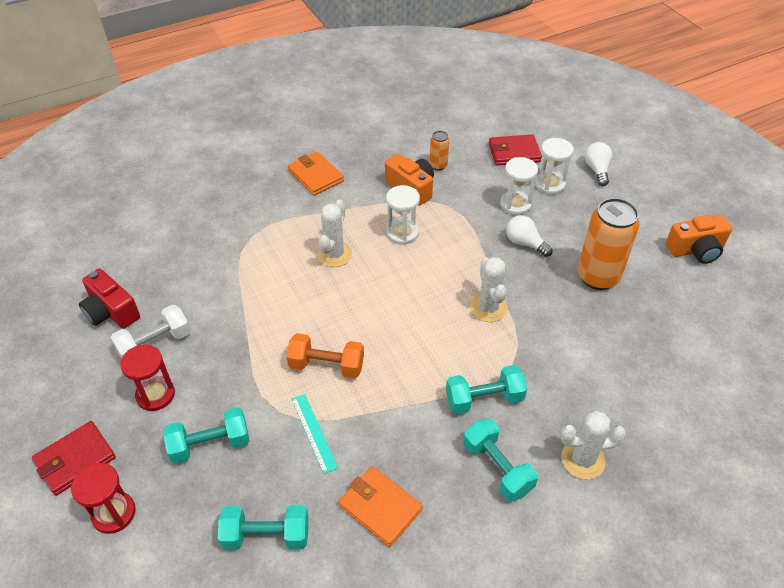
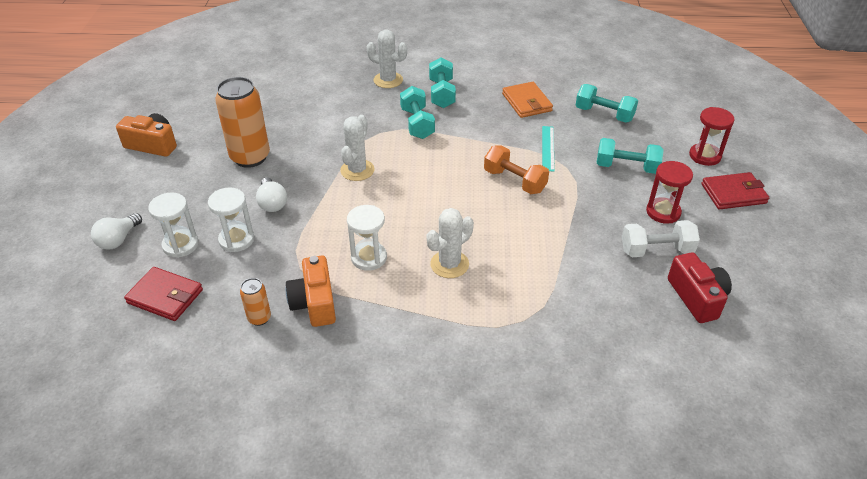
camera: 150 degrees left, 5 degrees down
orange wallet [288,152,344,196] -> none
turquoise dumbbell [446,365,527,414] -> turquoise dumbbell turned 60 degrees clockwise [400,86,435,139]

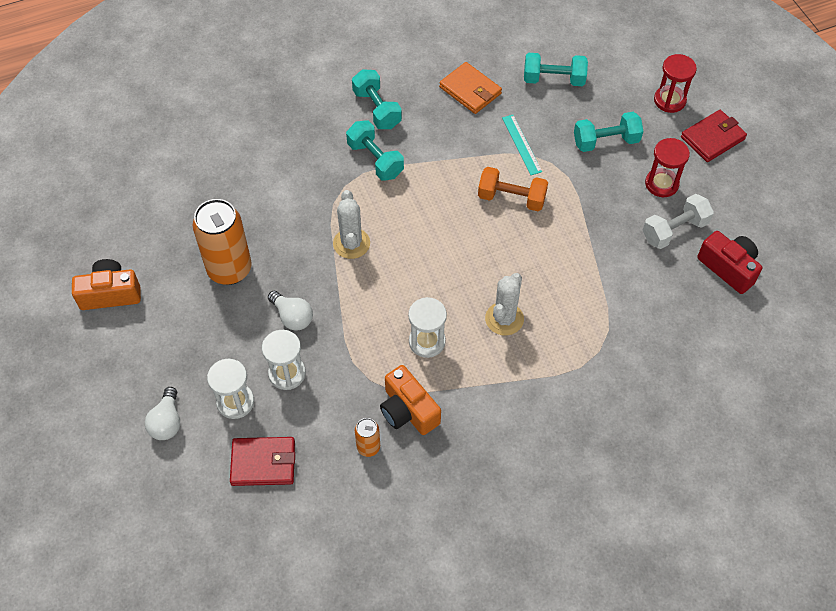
camera: 25 degrees left, 15 degrees up
white cactus [367,30,407,88] -> none

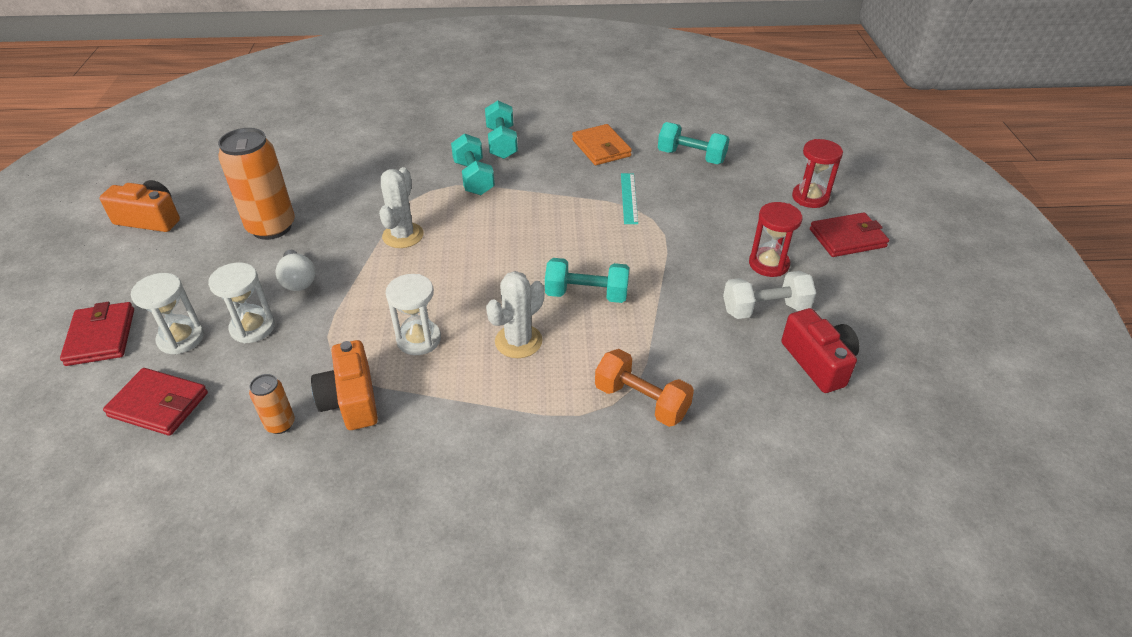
camera: 20 degrees right, 15 degrees down
white light bulb [145,387,180,440] -> red wallet [60,302,134,366]
orange dumbbell [478,167,548,211] -> orange dumbbell moved to [595,349,694,427]
turquoise dumbbell [574,112,643,152] -> turquoise dumbbell moved to [545,258,629,303]

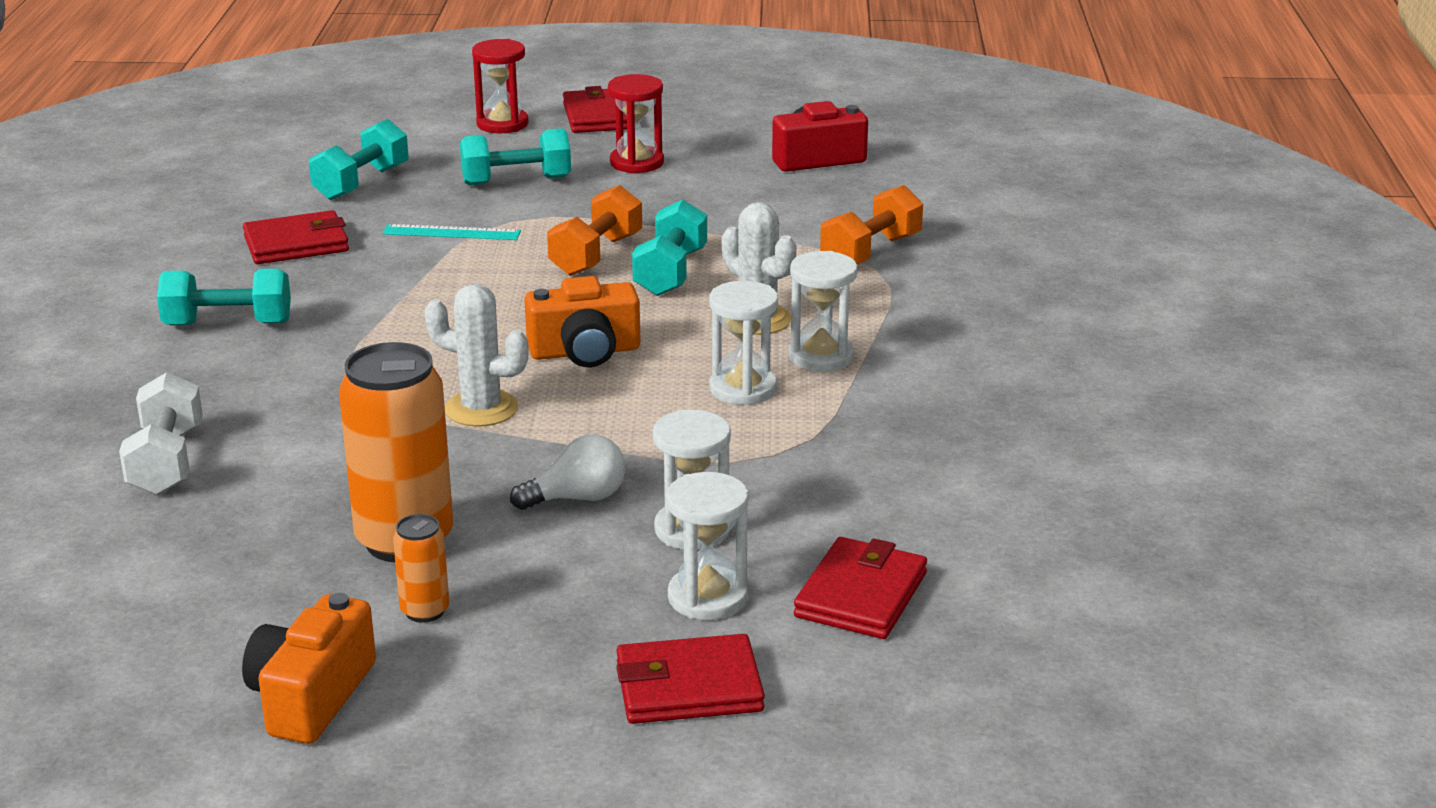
camera: 85 degrees left, 15 degrees down
orange can [249,374,295,434] -> orange can moved to [393,514,449,623]
orange camera [311,340,378,430] -> orange camera moved to [524,276,640,367]
turquoise dumbbell [451,133,495,195] -> turquoise dumbbell moved to [460,128,571,186]
orange wallet [572,124,632,165] -> red wallet [243,210,349,264]
white dumbbell [723,271,816,319] -> white dumbbell moved to [119,372,203,495]
none -> orange dumbbell [547,185,642,276]
none -> white hourglass [789,251,857,372]

